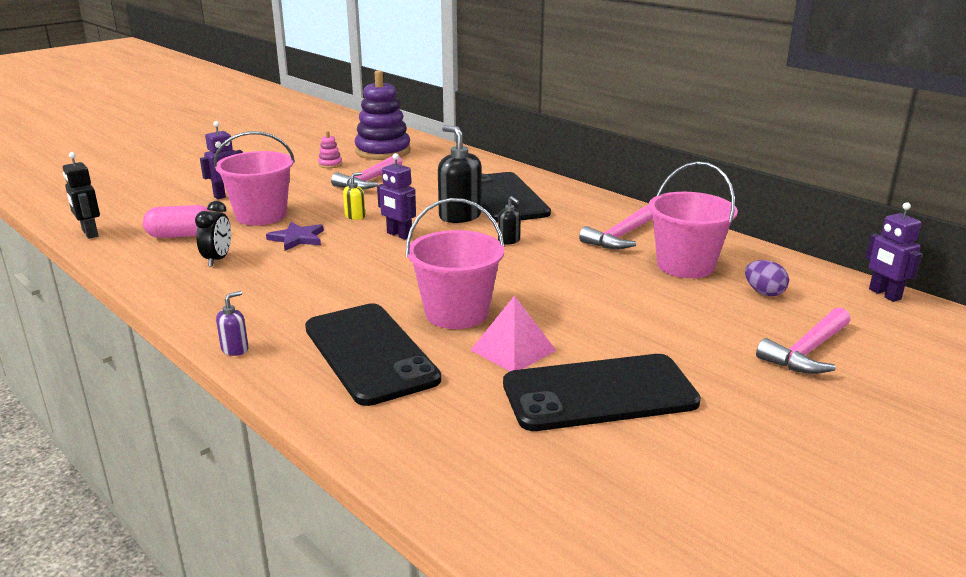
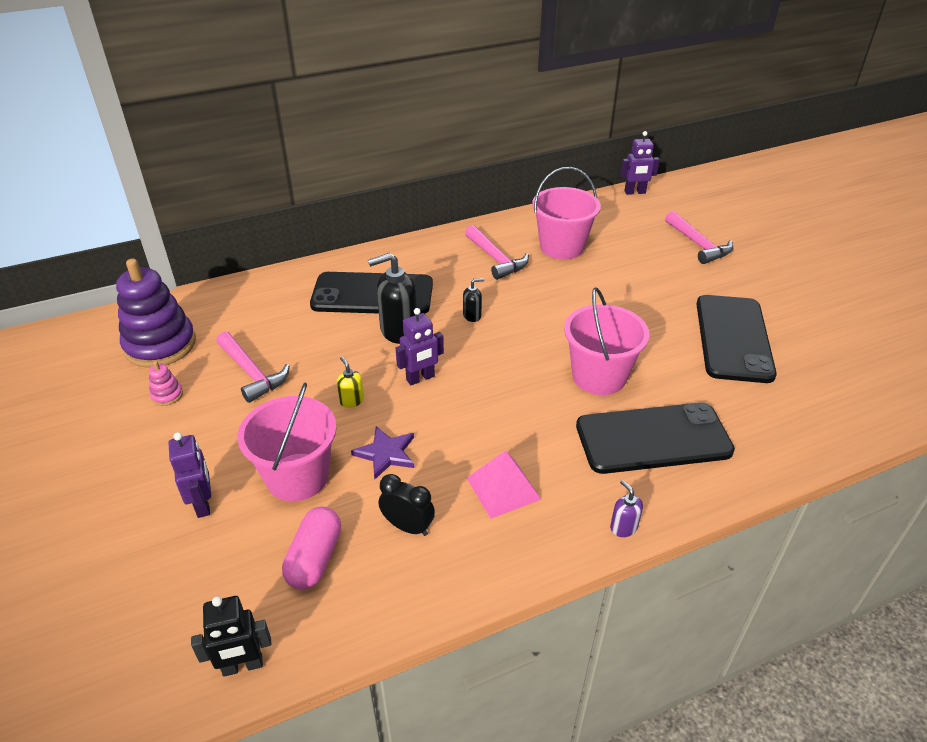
camera: 70 degrees left, 15 degrees up
pink pyramid [471,295,556,371] -> pink pyramid moved to [467,450,541,519]
purple egg [745,260,789,296] -> none

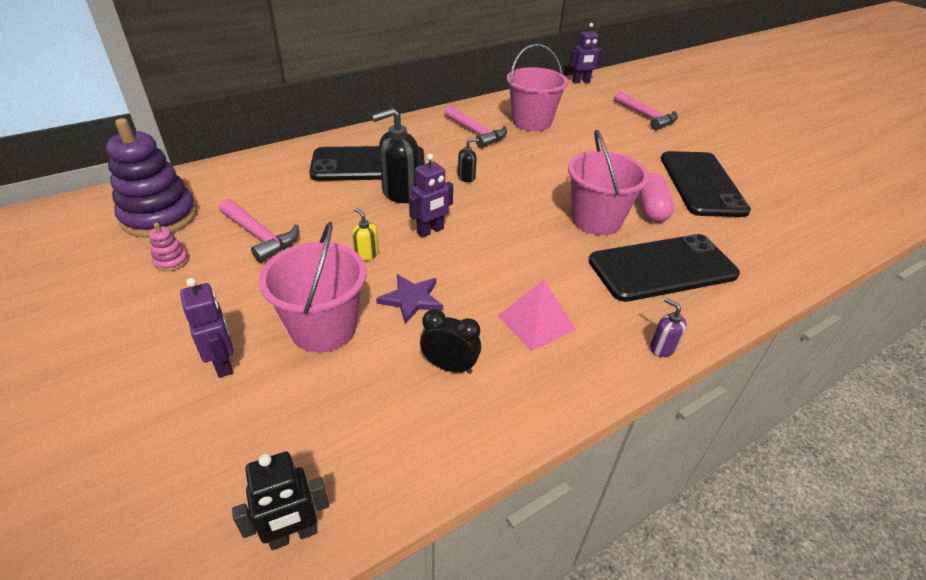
camera: 10 degrees left, 0 degrees up
pink capsule [282,507,341,590] -> pink capsule moved to [638,173,674,222]

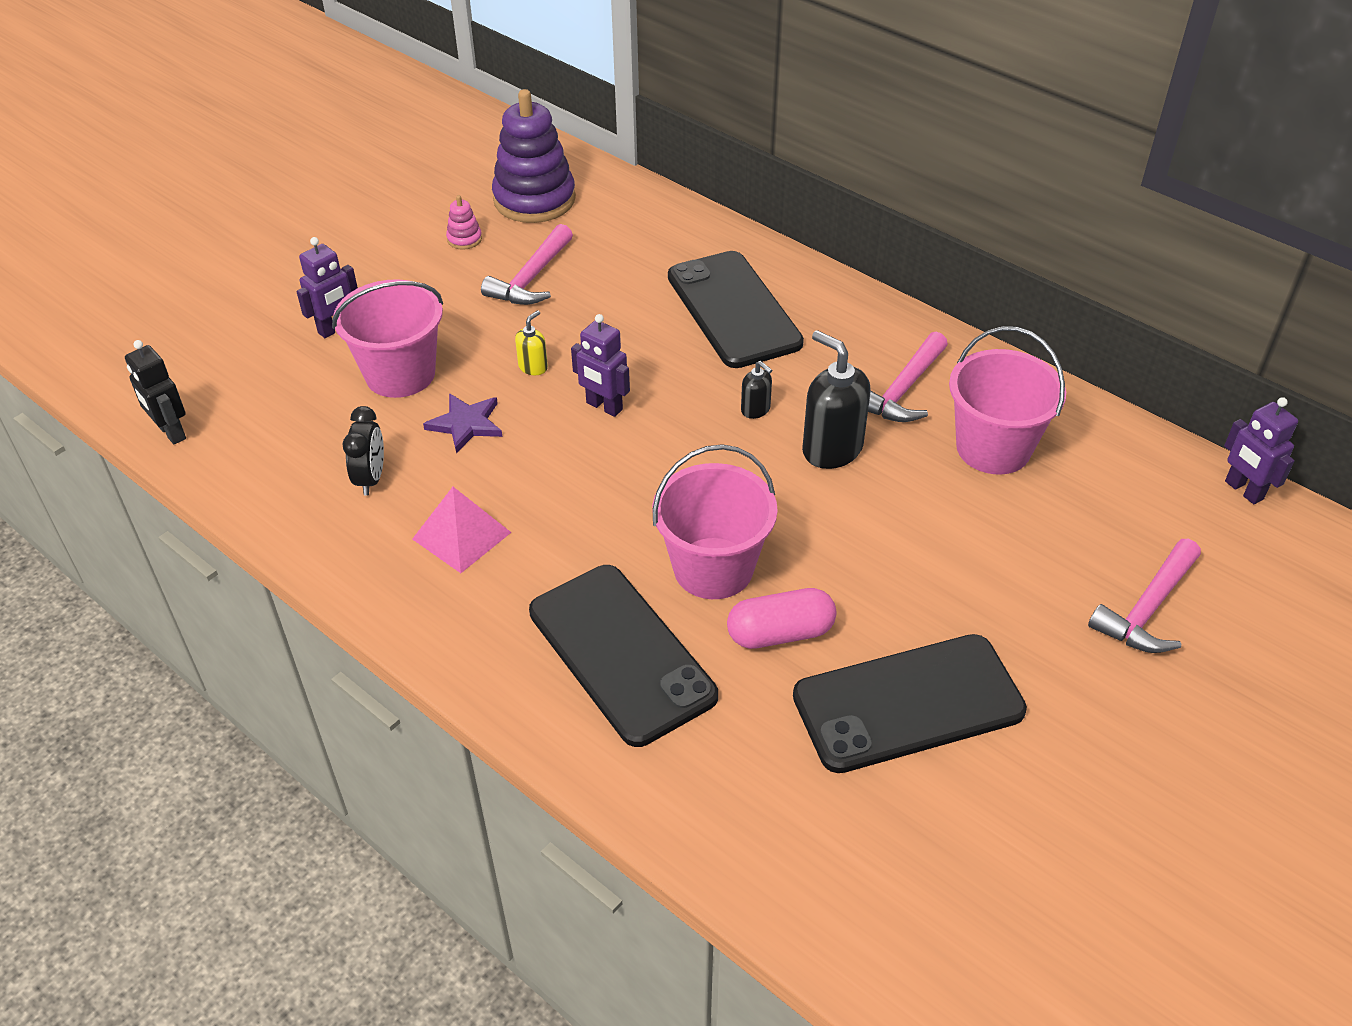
camera: 75 degrees right, 5 degrees up
black soap dispenser [372,108,419,203] -> black soap dispenser moved to [802,330,871,469]
purple soap dispenser [650,298,687,357] -> none

